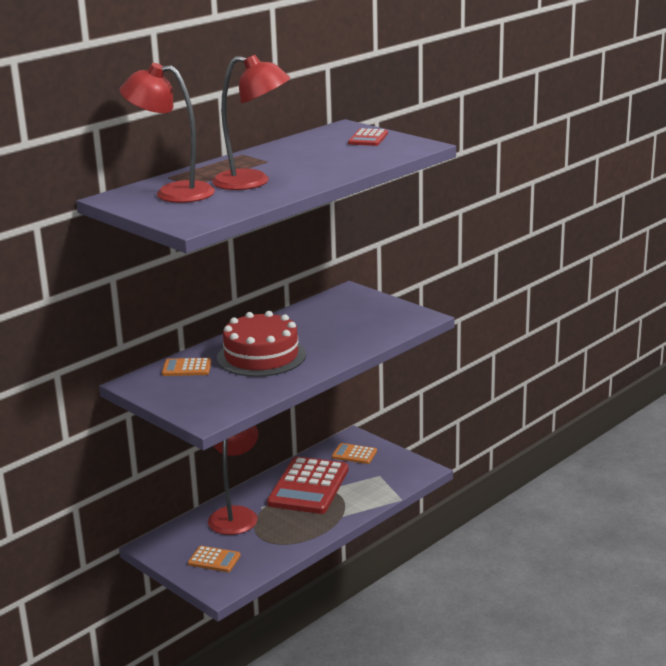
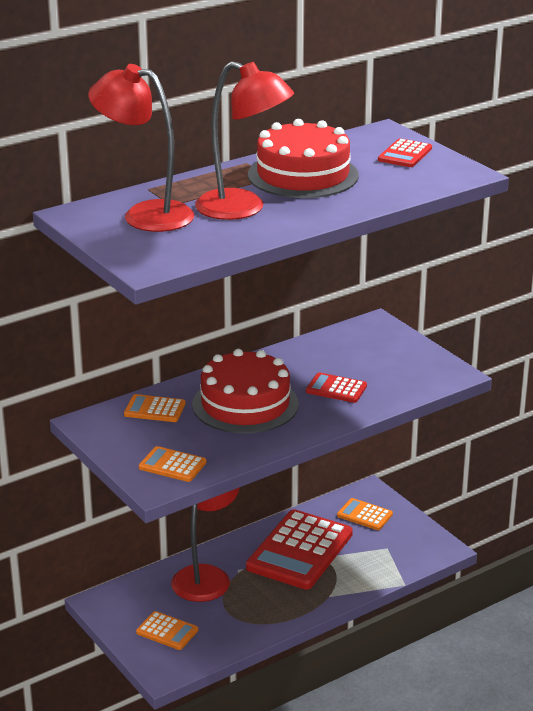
camera: 10 degrees right, 5 degrees up
none -> orange calculator [139,446,206,482]
none -> red cake [248,119,359,198]
none -> red calculator [306,372,367,403]

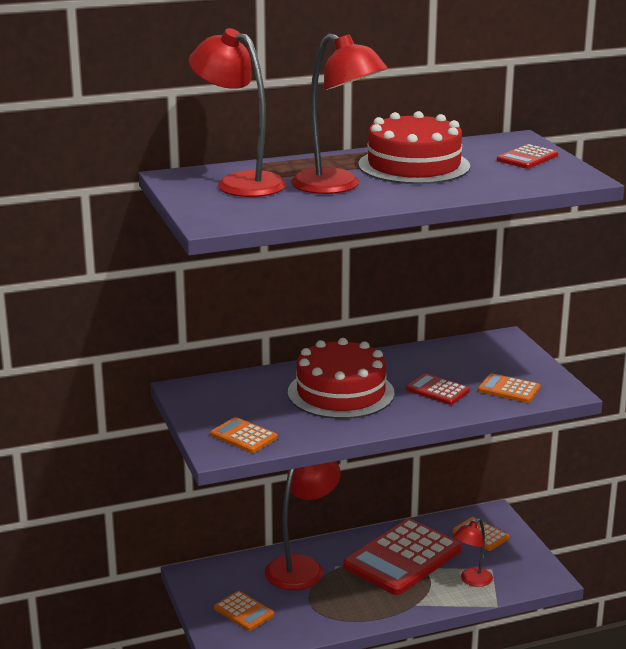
camera: 15 degrees right, 5 degrees down
orange calculator [124,394,186,422] -> orange calculator moved to [478,373,540,403]
none -> red lamp [454,519,493,587]

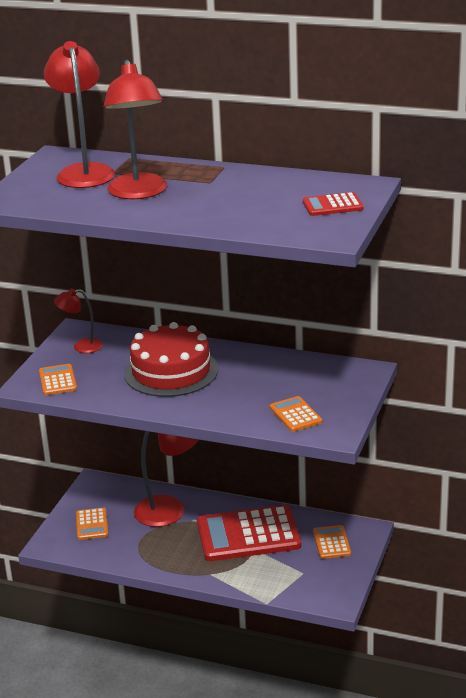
camera: 40 degrees right, 5 degrees up
red cake [358,111,470,184] -> none
red calculator [406,373,470,405] -> none
red lamp [454,519,493,587] -> red lamp moved to [54,289,103,353]

